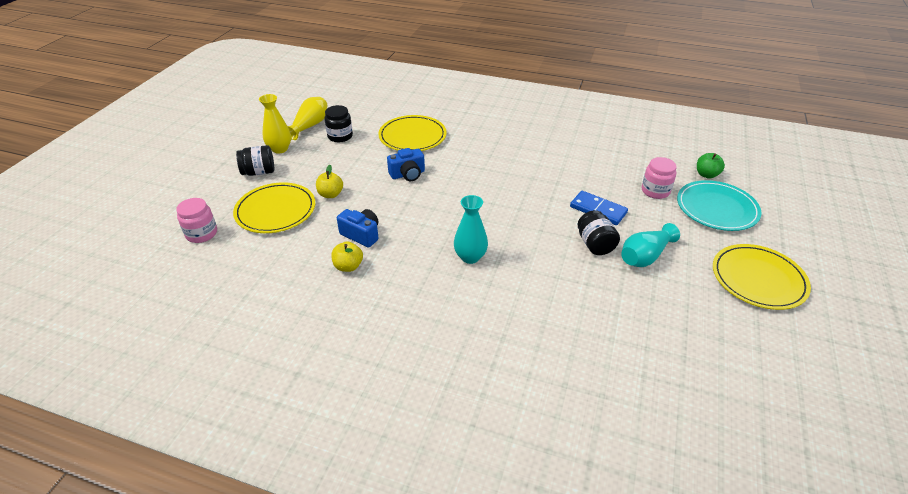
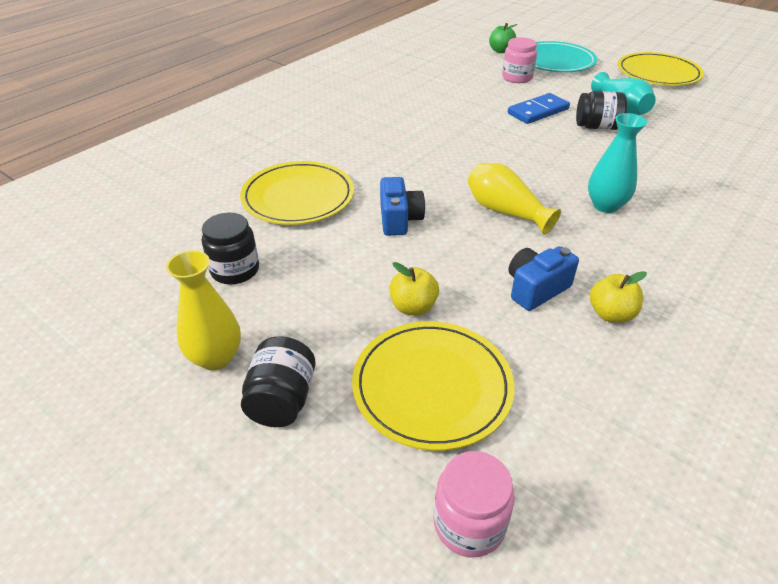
camera: 70 degrees left, 0 degrees up
yellow vase [288,97,327,140] -> yellow vase moved to [468,163,561,235]

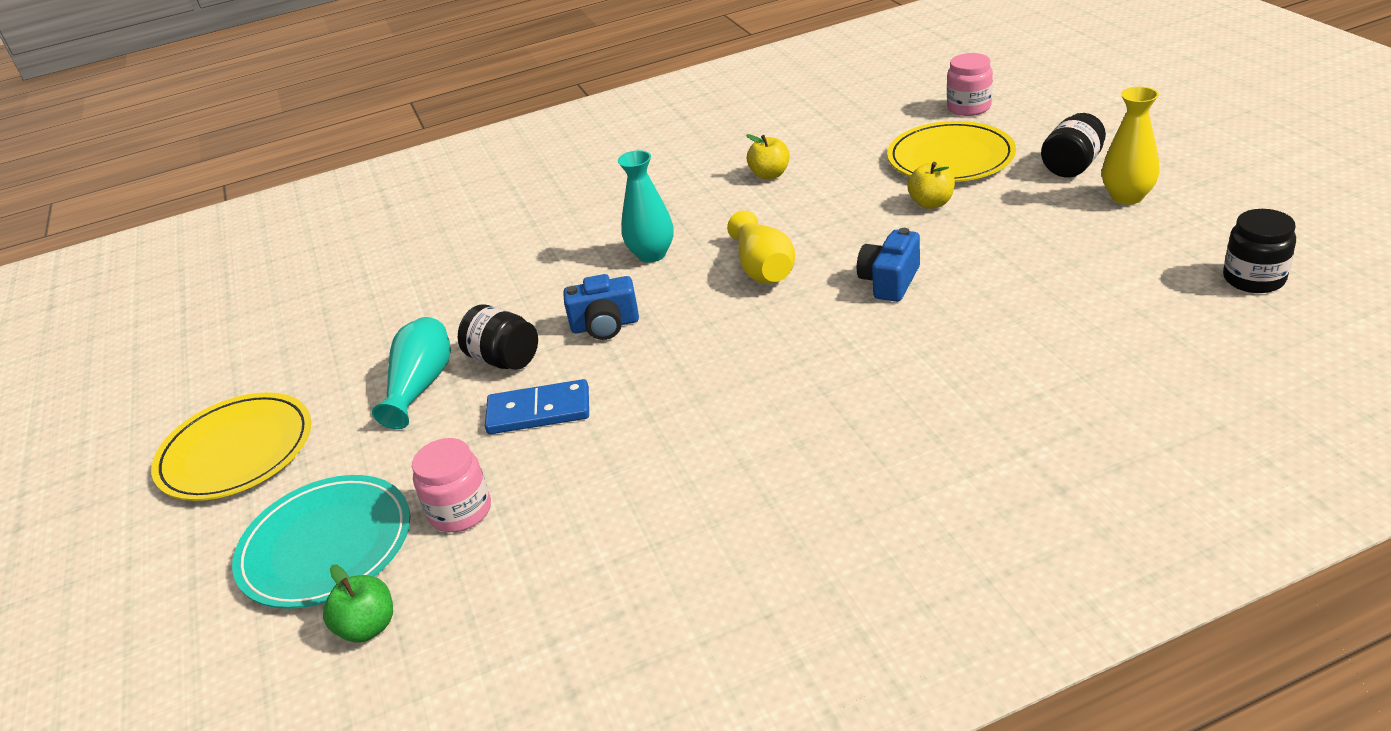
camera: 145 degrees left, 5 degrees down
black jar [202,213,259,285] -> black jar moved to [1223,209,1296,293]
yellow plate [240,161,354,225] -> none
blue camera [508,246,579,311] -> blue camera moved to [563,274,639,340]

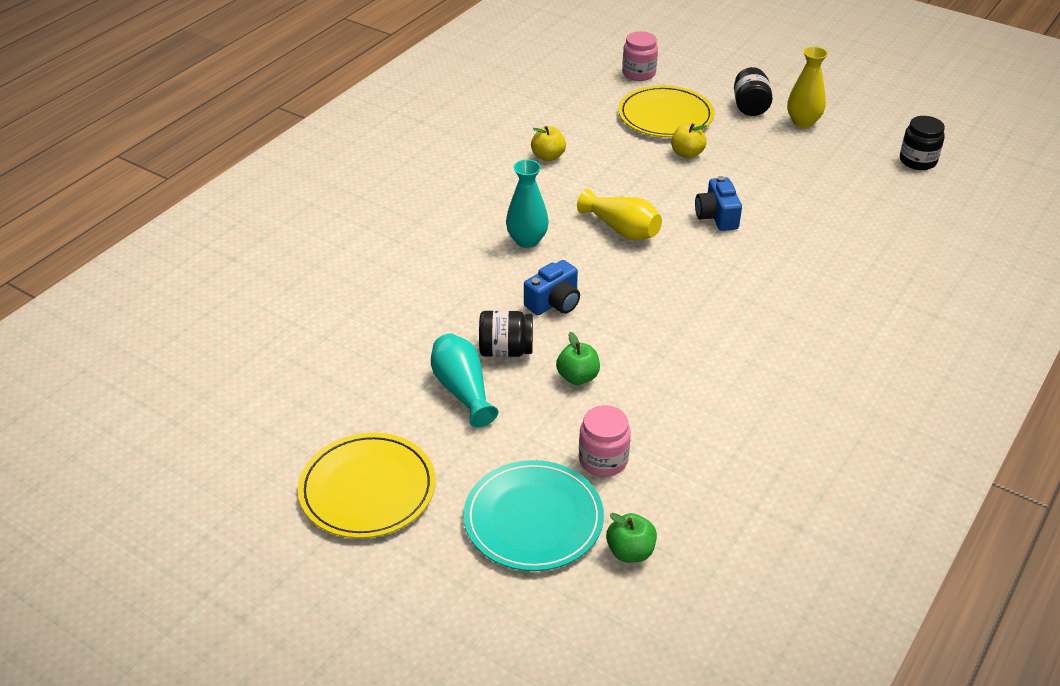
camera: 40 degrees left, 5 degrees up
blue domino [485,379,589,434] -> green apple [556,332,600,385]

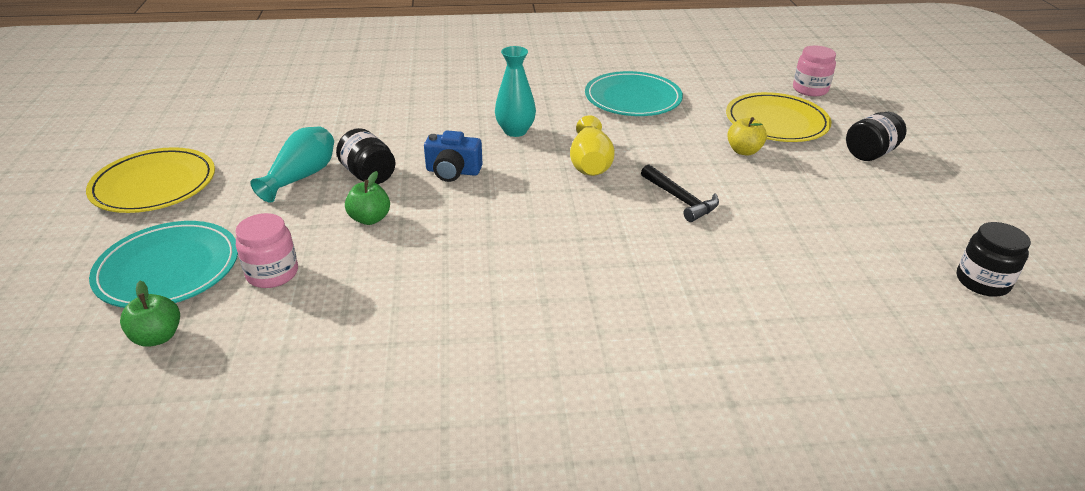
camera: 50 degrees right, 5 degrees down
yellow apple [531,126,566,161] -> turquoise plate [585,71,683,116]
blue camera [695,176,742,231] -> black hammer [641,164,719,222]
yellow vase [787,47,828,128] -> none

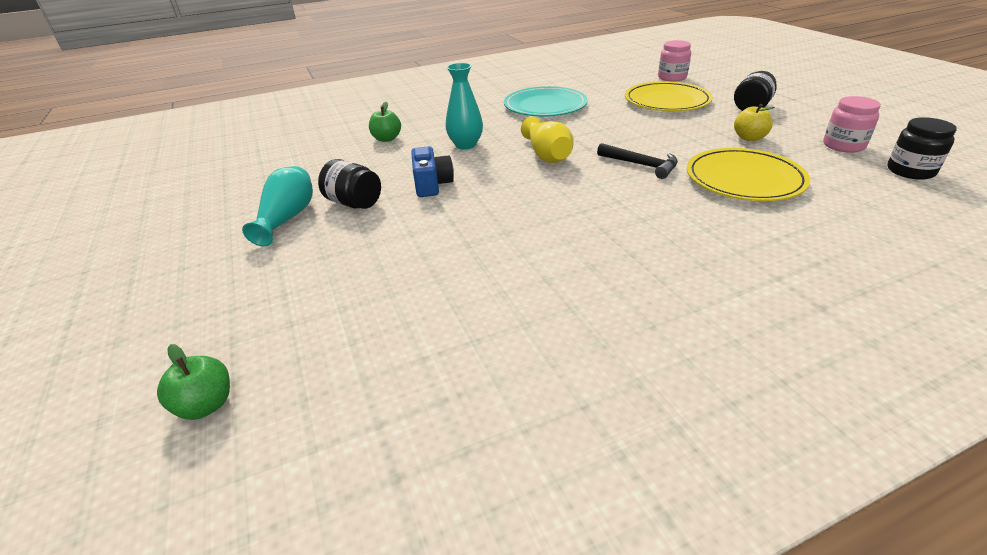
camera: 15 degrees left, 0 degrees up
yellow plate [86,147,215,213] -> yellow plate moved to [687,148,810,201]
turquoise plate [89,221,238,308] -> none
pink jar [235,213,298,288] -> pink jar moved to [823,96,881,153]
green apple [345,171,390,225] -> green apple moved to [369,102,401,142]
blue camera [424,130,482,182] -> blue camera turned 90 degrees counterclockwise [411,146,454,197]
yellow apple [727,117,767,155] -> yellow apple moved to [734,104,775,141]

